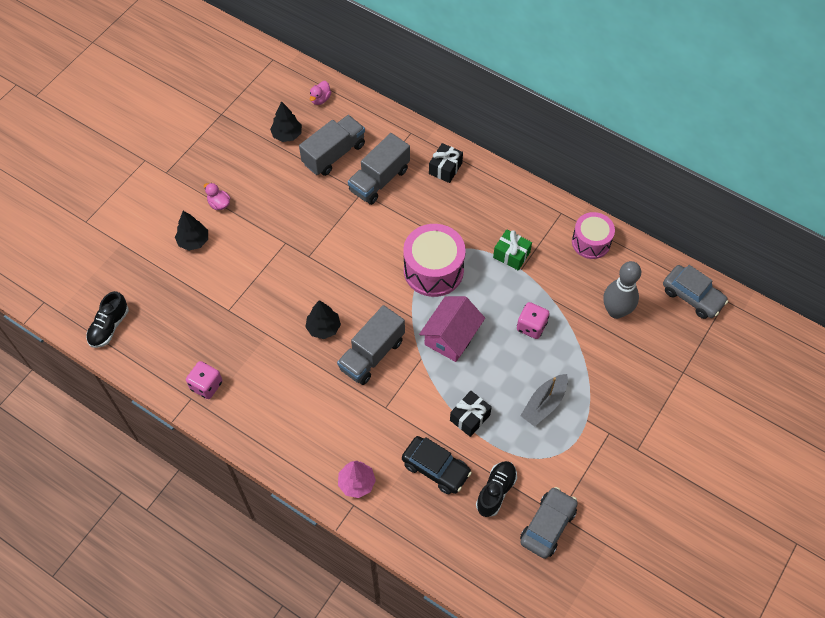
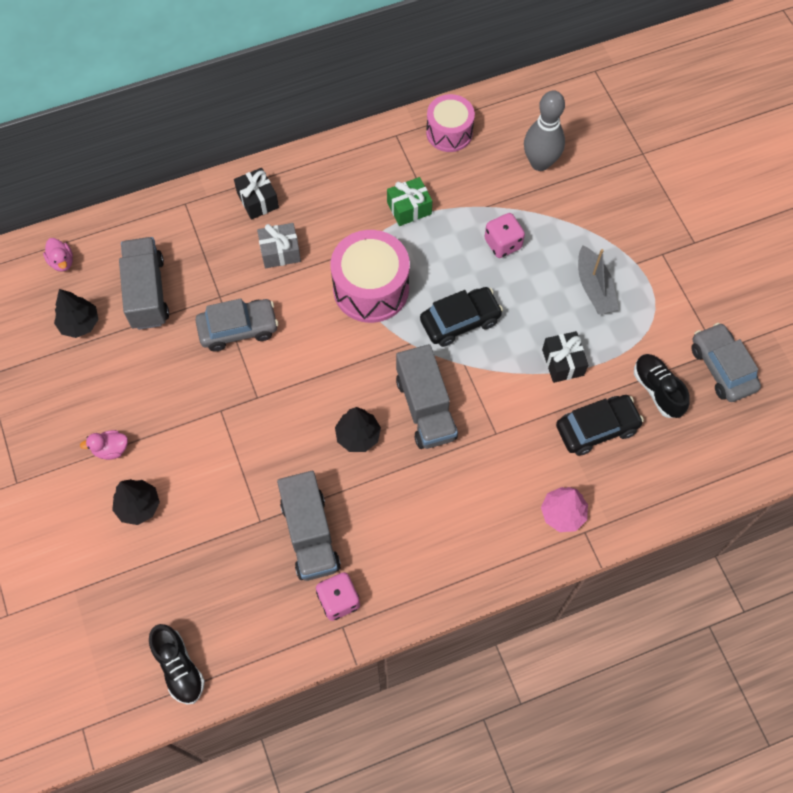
camera: 55 degrees left, 5 degrees up
grey truck [348,133,410,205] -> grey truck moved to [277,471,341,581]
pink house [419,296,485,362] -> black car [420,287,503,347]
grey car [663,265,728,319] -> grey car moved to [195,298,278,352]
none -> grey gift [257,223,301,268]

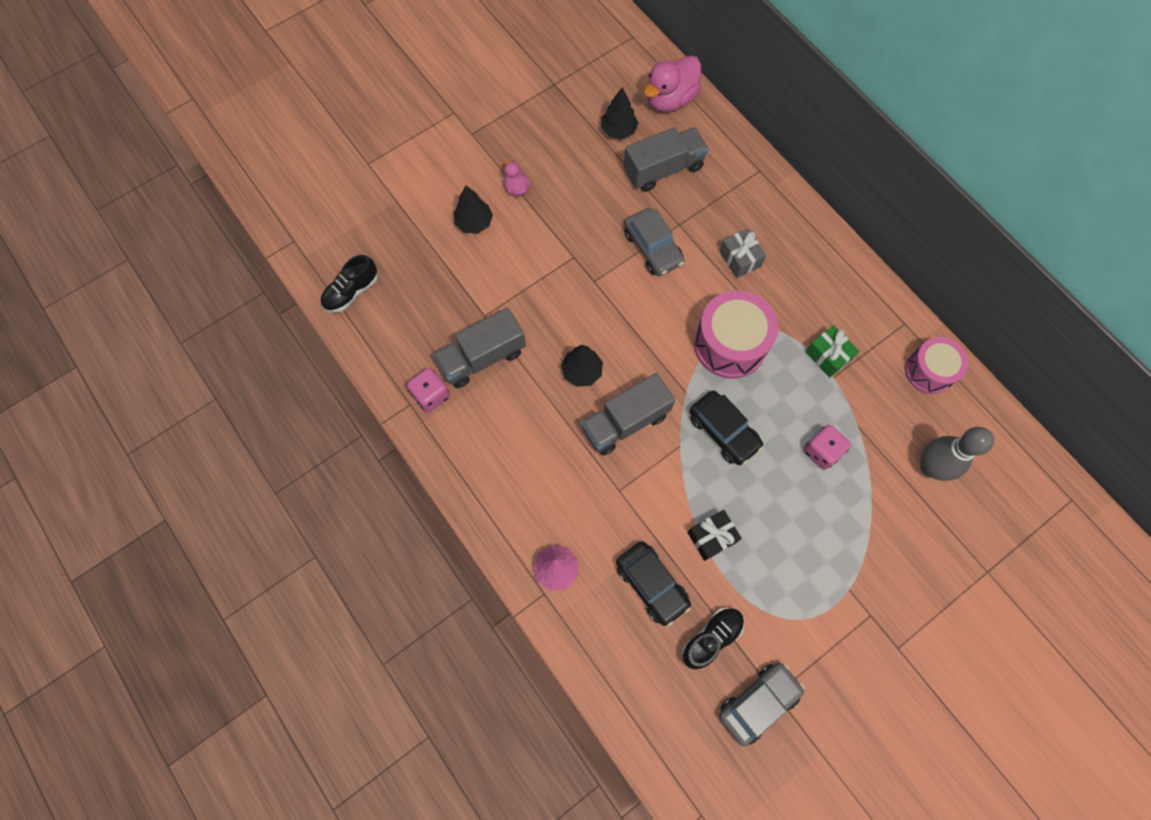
camera: 75 degrees right, 5 degrees up
pink duck [43,238,73,272] -> pink duck [643,55,701,112], size x2.01
black gift [234,168,279,220] -> none
grey boat [578,245,619,314] -> none

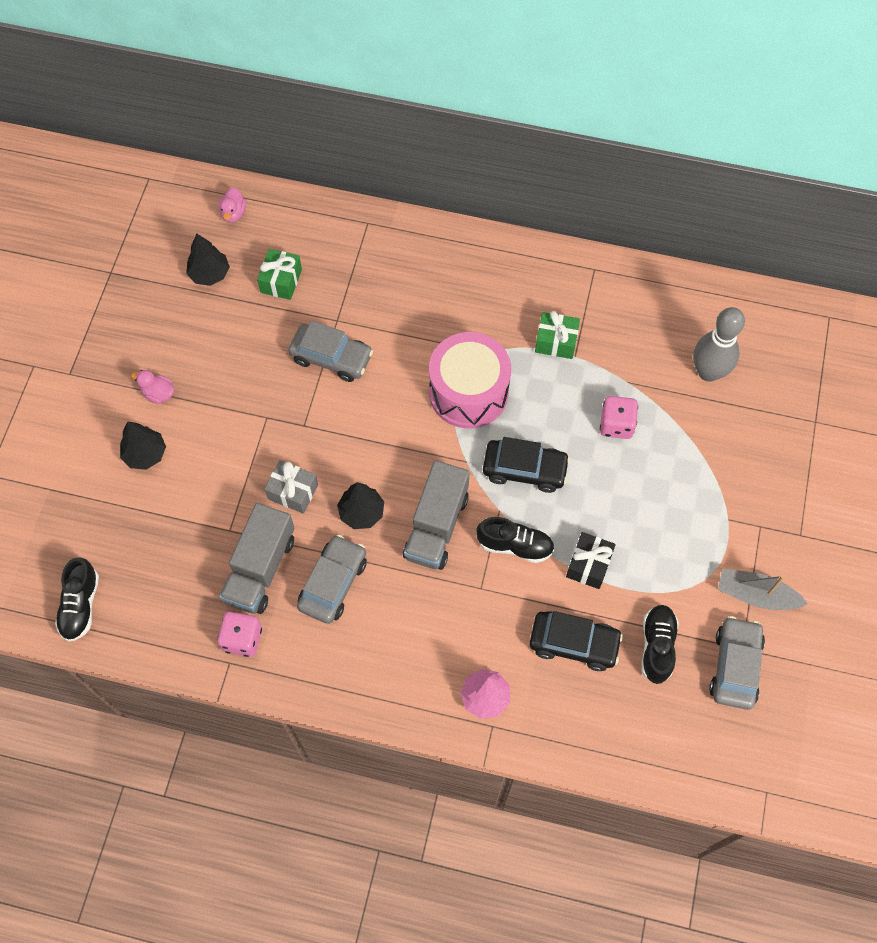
camera: 40 degrees left, 5 degrees down
grey truck [623,127,709,192] -> green gift [257,249,302,300]
pink duck [643,55,701,112] -> pink duck [218,187,246,223], size x0.50
grey gift [719,228,767,278] -> grey gift moved to [264,460,318,514]
pink drum [905,337,968,394] -> none
none -> grey car [297,535,367,624]
none -> black shoe [476,517,554,563]
none -> grey boat [718,568,808,610]

